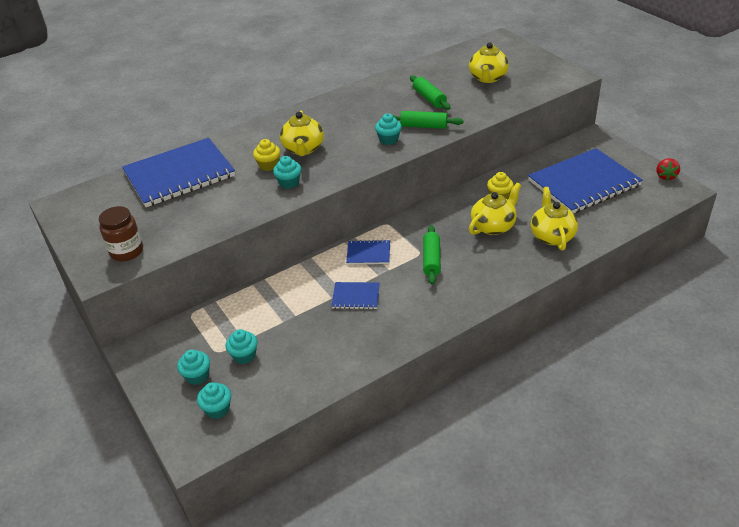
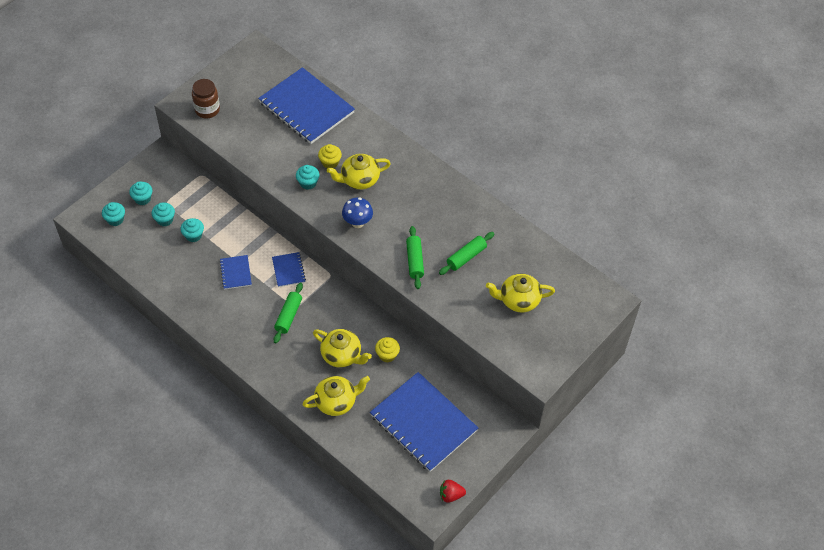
camera: 70 degrees right, 15 degrees up
turquoise cupcake [375,113,402,145] -> turquoise cupcake moved to [181,218,204,242]
green rolling pin [423,225,441,284] -> green rolling pin turned 60 degrees counterclockwise [274,283,303,343]
none -> blue mushroom [342,198,373,228]

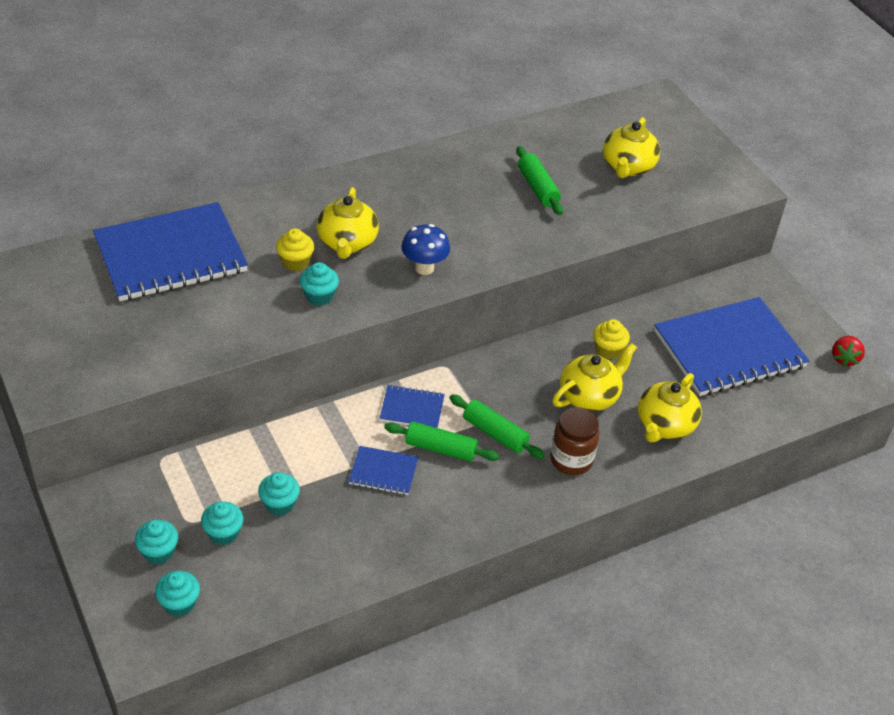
camera: 70 degrees left, 10 degrees down
brown jar [192,79,220,118] -> brown jar moved to [550,407,600,475]
yellow teapot [302,376,370,416] -> yellow teapot turned 150 degrees counterclockwise [638,373,702,443]
green rolling pin [406,226,424,289] -> green rolling pin moved to [384,421,499,462]

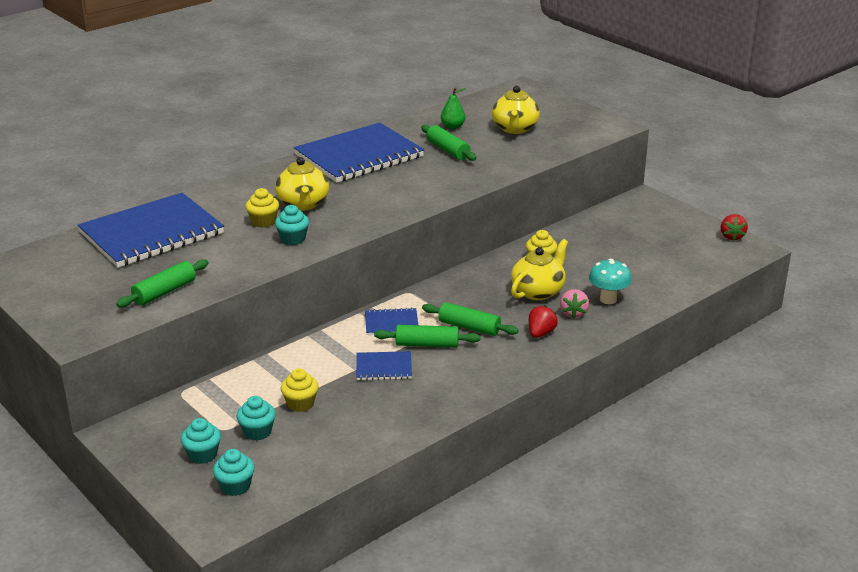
camera: 10 degrees left, 15 degrees down
turquoise cupcake [258,472,300,516] -> yellow cupcake [281,368,319,412]
blue mushroom [401,224,450,275] -> none
brown jar [550,407,600,475] -> red strawberry [529,305,558,338]
yellow teapot [638,373,702,443] -> turquoise mushroom [589,258,632,304]
blue notebook [654,297,809,396] -> blue notebook moved to [294,123,424,183]
none -> green rolling pin [116,259,209,308]
none -> green pear [441,88,466,129]
none -> pink strawberry [560,289,589,318]

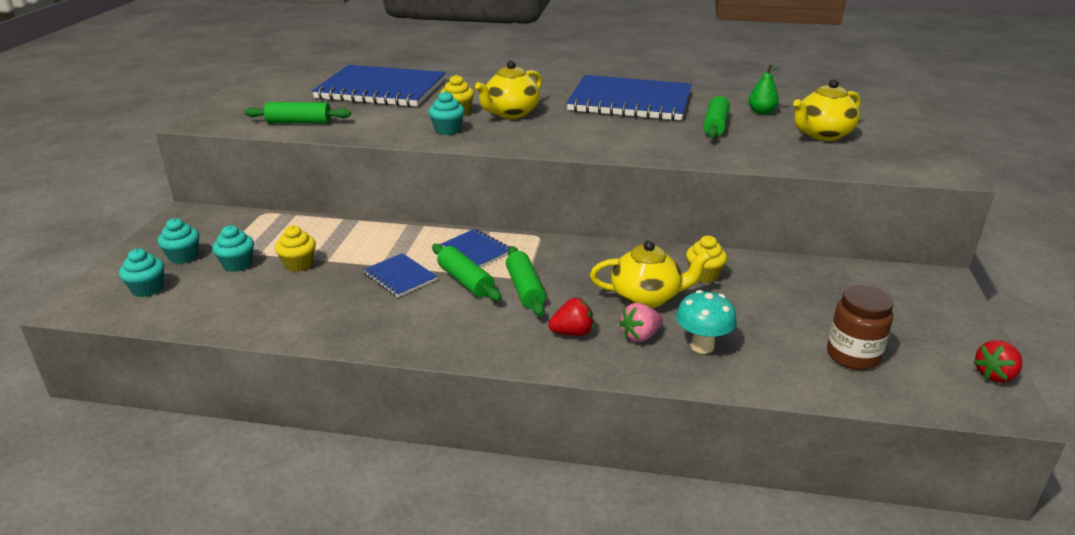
camera: 50 degrees right, 0 degrees up
none -> brown jar [827,285,894,370]

